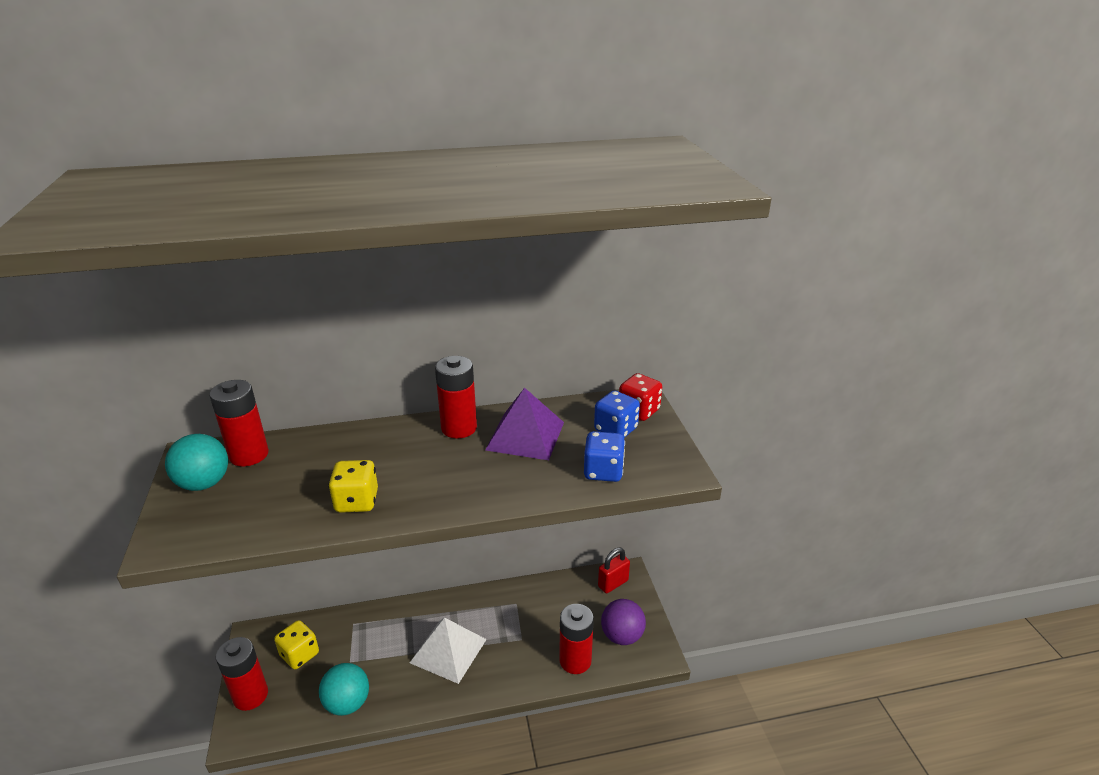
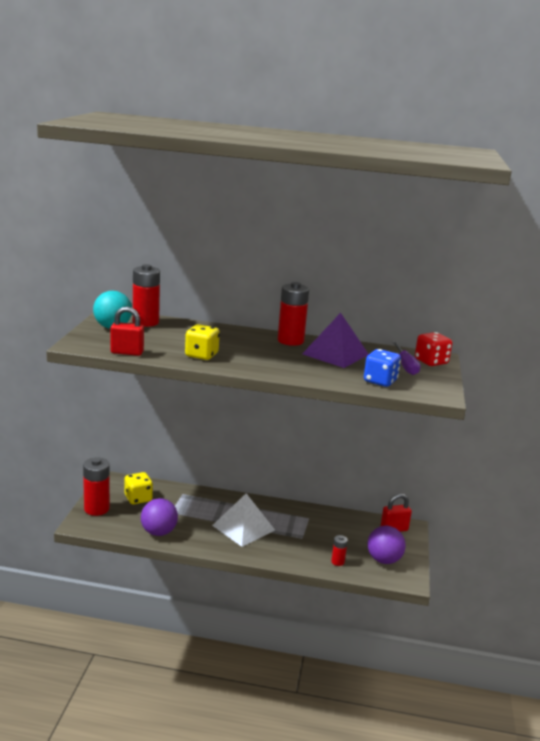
camera: 20 degrees right, 10 degrees down
turquoise ball [319,663,369,716] -> purple ball [141,498,178,536]
red battery [559,604,594,674] -> red battery [331,535,348,566], size x0.50
blue dice [594,391,640,438] -> purple screwdriver [392,341,421,375]
none -> red padlock [110,306,144,356]

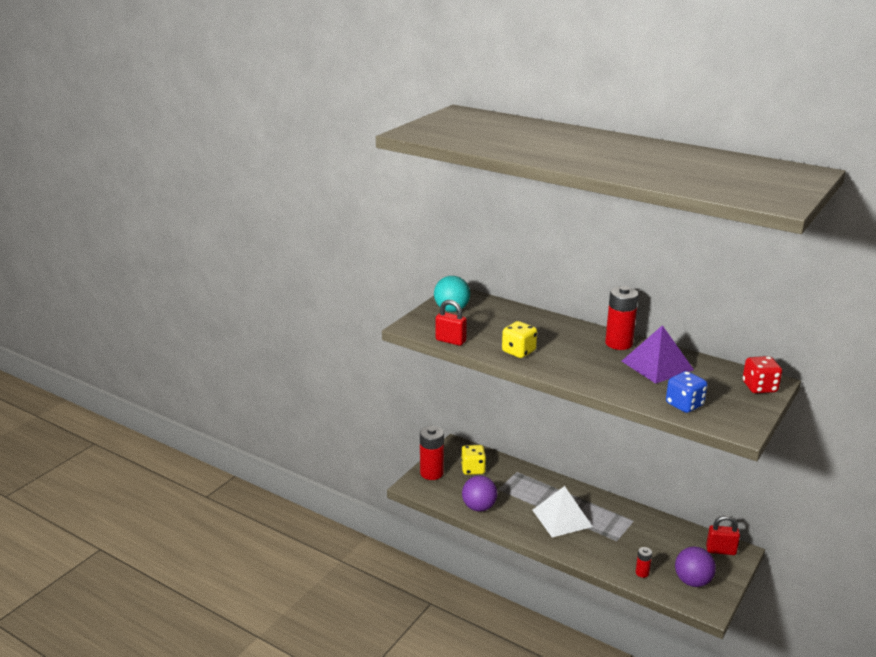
camera: 25 degrees right, 5 degrees up
red battery [133,264,160,327] -> none
purple screwdriver [392,341,421,375] -> none

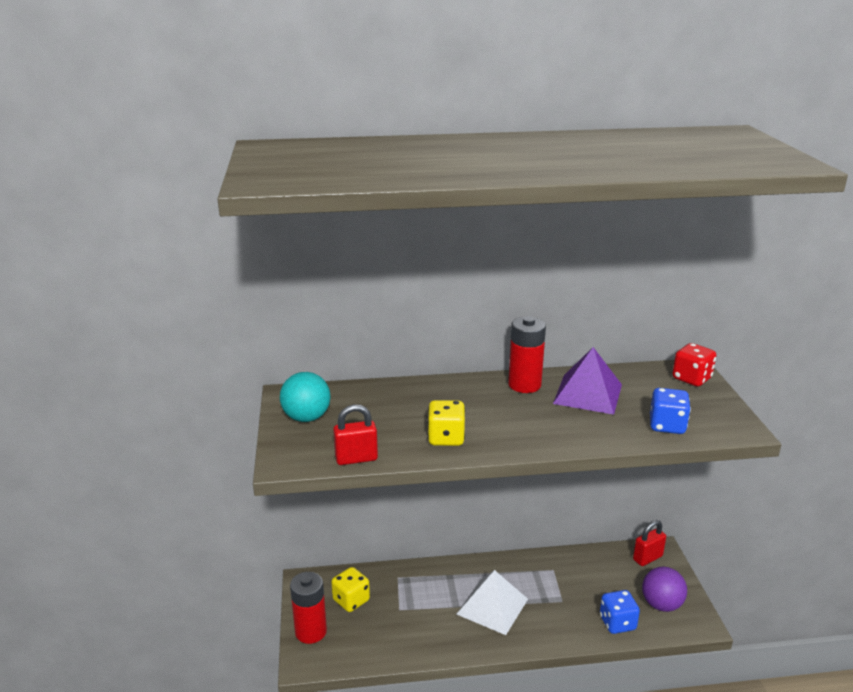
camera: 40 degrees left, 0 degrees up
purple ball [462,476,497,512] -> none
red battery [636,547,652,578] -> blue dice [600,590,640,634]

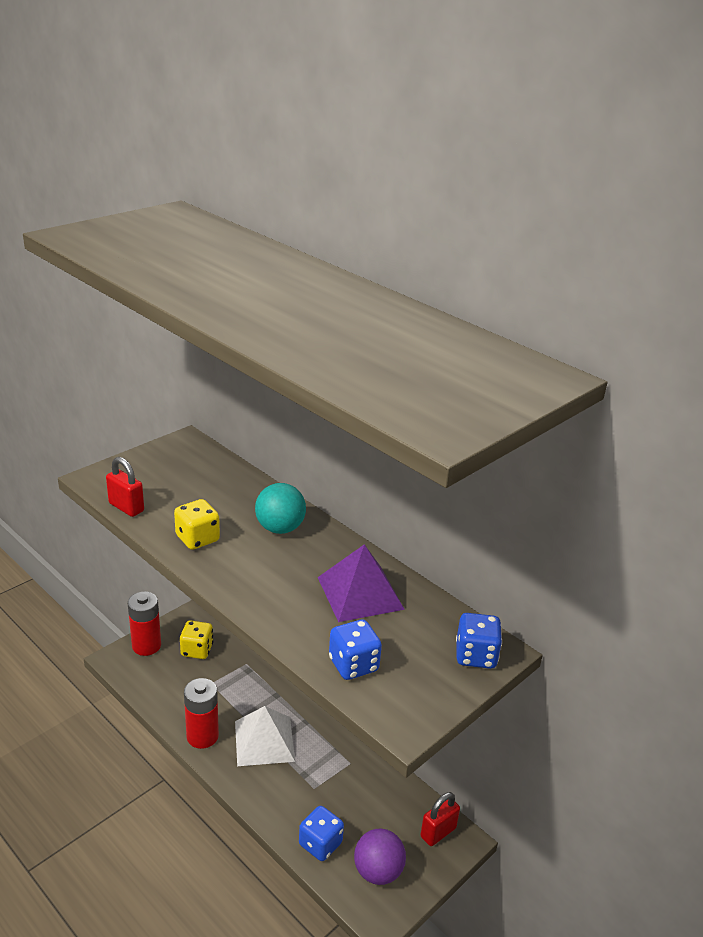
camera: 50 degrees right, 5 degrees up
turquoise ball [280,372,331,422] -> turquoise ball moved to [255,483,306,534]
red battery [508,316,546,393] -> red battery moved to [184,678,219,749]
red padlock [633,520,666,566] -> red padlock turned 60 degrees counterclockwise [421,792,460,846]
red dice [672,343,716,386] -> blue dice [456,613,502,669]

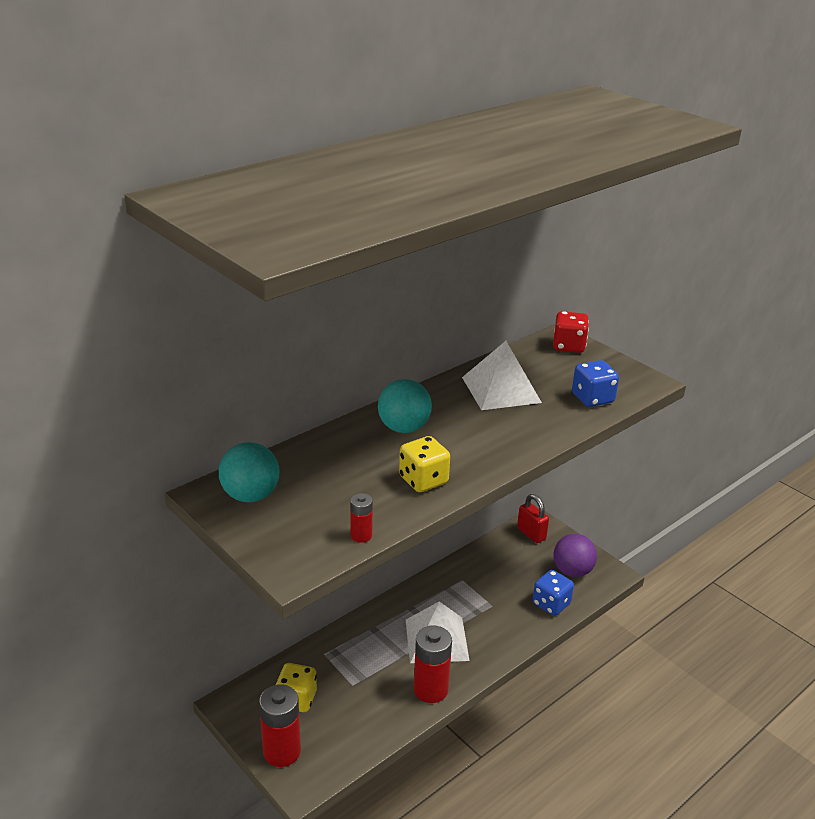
camera: 85 degrees left, 0 degrees up
red padlock [106,457,144,517] -> red battery [350,493,373,543]
purple pyramid [318,544,405,622] -> white pyramid [462,341,542,410]
blue dice [456,613,502,669] -> red dice [553,311,589,353]
none -> turquoise ball [219,442,279,503]

